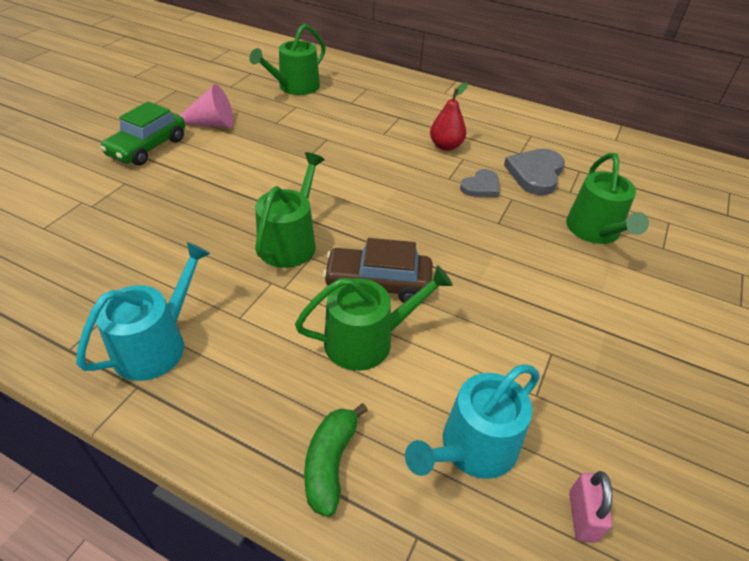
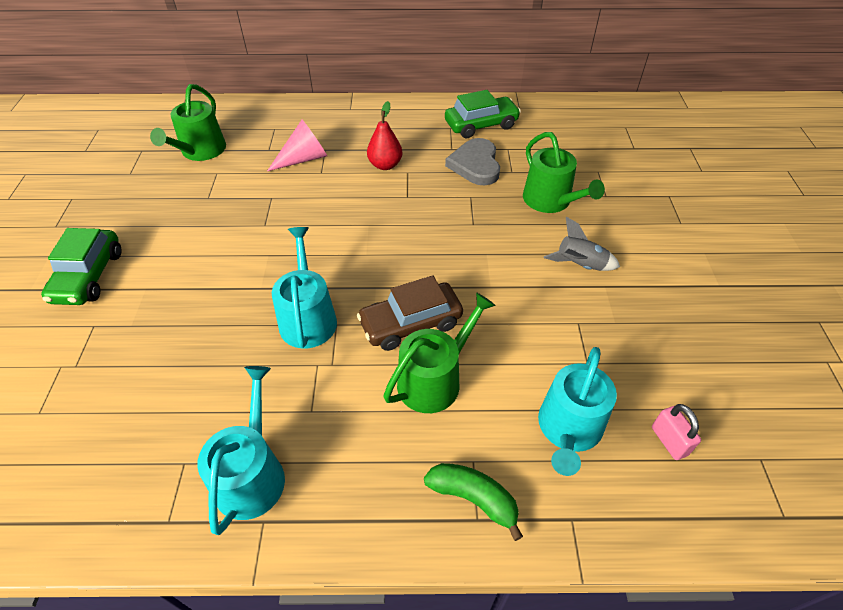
camera: 25 degrees left, 5 degrees up
pink cone [179,84,234,128] -> pink cone moved to [267,120,327,171]
green watering can [255,152,325,268] -> turquoise watering can [272,227,337,348]
green banana [304,403,368,517] -> green banana turned 135 degrees clockwise [424,463,523,541]
grey heart [460,169,500,197] -> none
none -> green car [445,90,521,138]
none -> grey rocket [544,217,620,271]

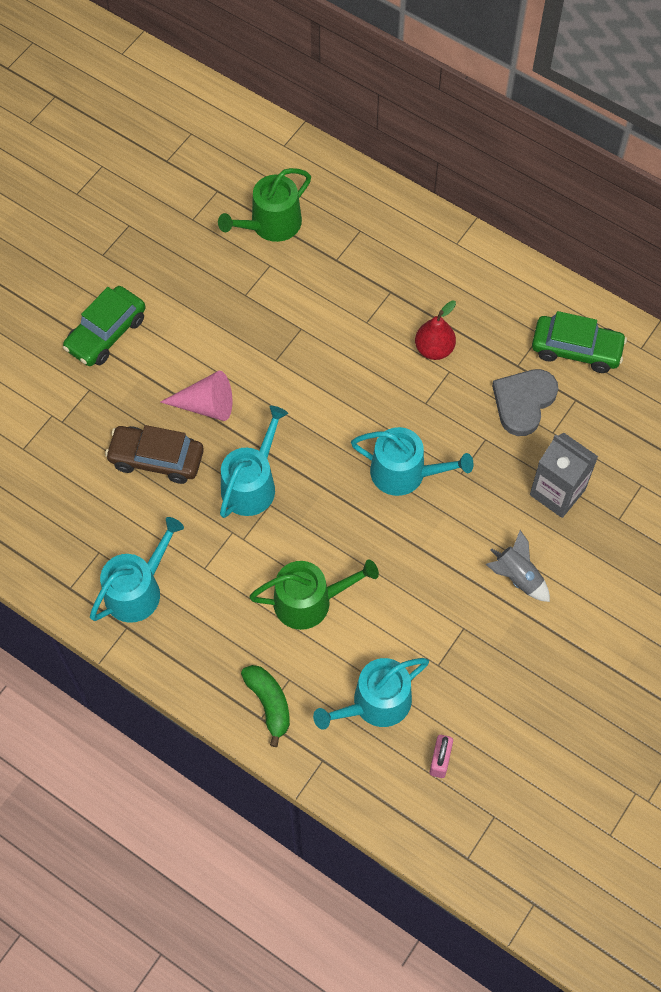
camera: 35 degrees right, 15 degrees up
pink cone [267,120,327,171] -> pink cone moved to [160,371,232,421]
brown car [357,275,463,351] -> brown car moved to [105,425,204,484]
green watering can [523,132,605,213] -> grey carton [530,432,598,518]
none -> turquoise watering can [351,427,474,496]

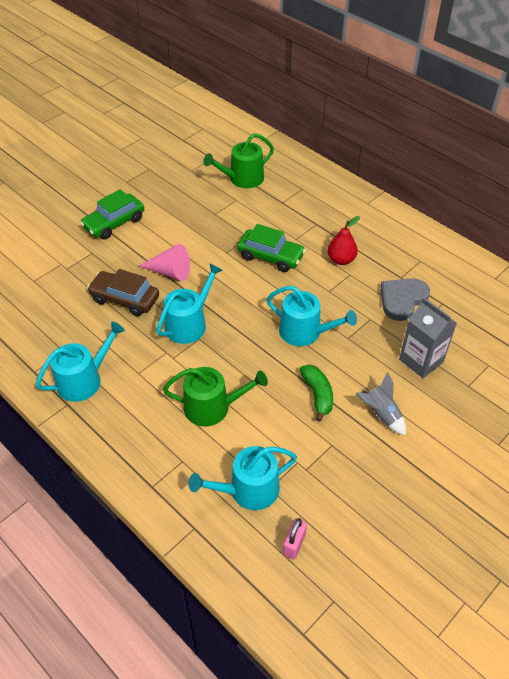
camera: 10 degrees right, 15 degrees down
green banana [241,665,290,747] -> green banana moved to [300,365,333,422]
green car [532,311,627,373] -> green car moved to [237,224,306,272]

